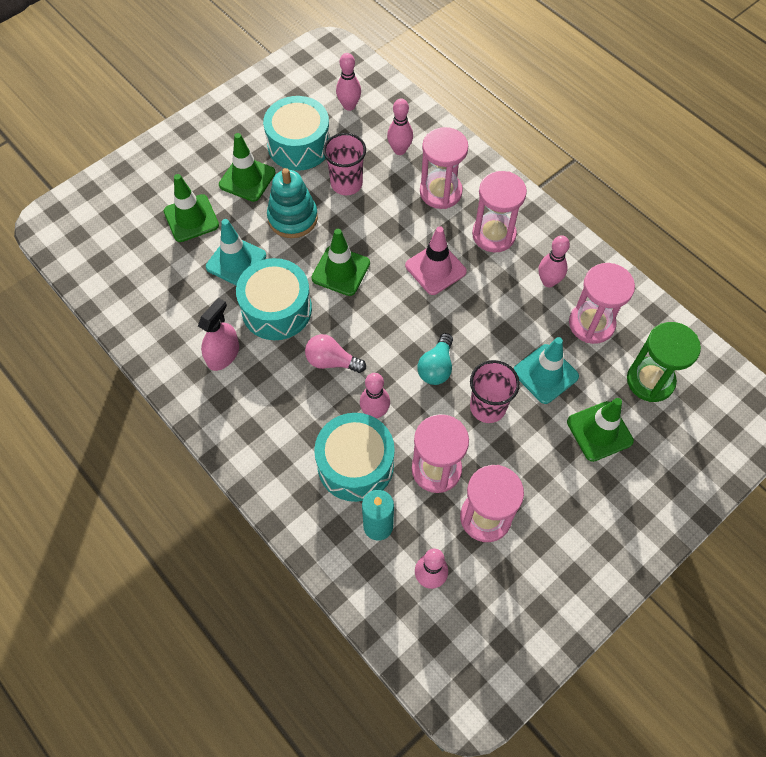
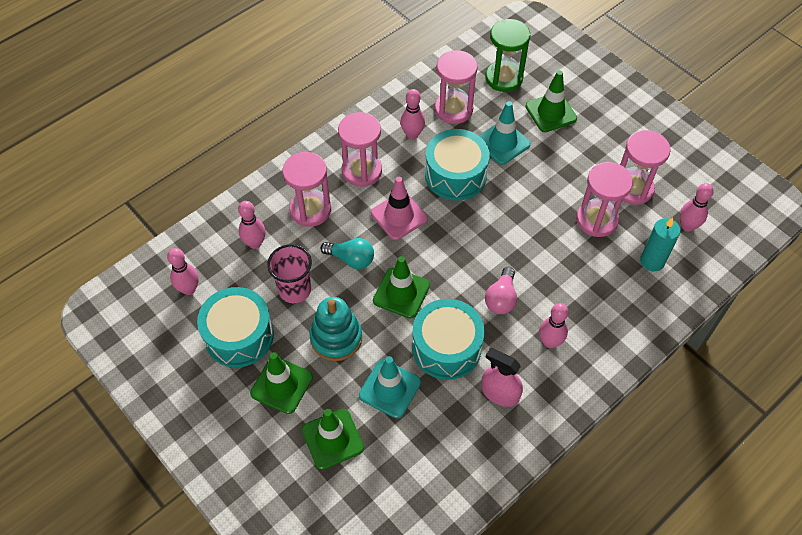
camera: 90 degrees left, 5 degrees down
turquoise drum [314,413,395,502] -> turquoise drum moved to [425,129,490,201]
pink bowling pin [360,373,390,418] -> pink bowling pin moved to [539,303,569,348]
turquoise light bulb [418,333,453,385] -> turquoise light bulb moved to [321,238,374,269]
pink cup [470,360,520,423] -> none

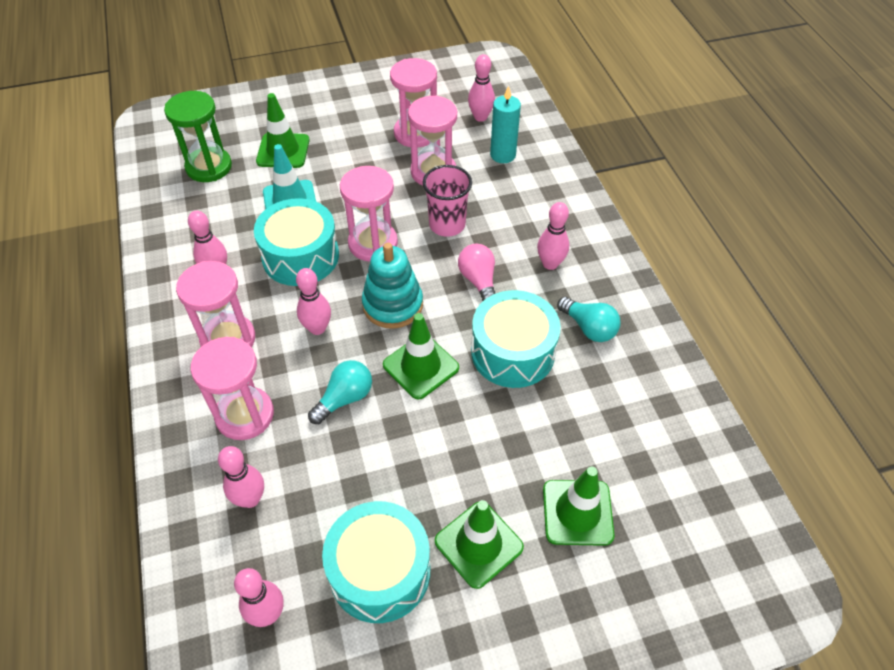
camera: 65 degrees left, 5 degrees down
pink cup [267,244,312,303] -> pink cup moved to [423,165,472,237]
turquoise stacking toy [309,297,362,361] -> turquoise stacking toy moved to [362,243,423,329]
turquoise traffic cone [359,356,421,418] -> none
pink traffic cone [371,177,428,240] -> pink bowling pin [296,268,331,335]
pink hourglass [435,50,478,124] -> pink hourglass moved to [340,166,398,261]
pink spray bottle [481,348,523,407] -> turquoise light bulb [557,297,621,342]
pink light bulb [485,267,517,314] -> pink light bulb turned 150 degrees counterclockwise [458,243,495,301]

